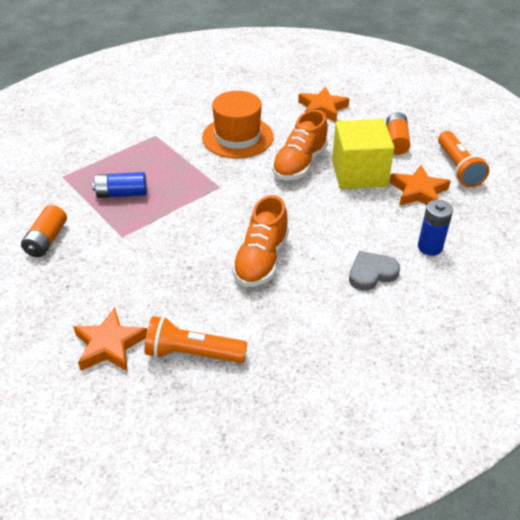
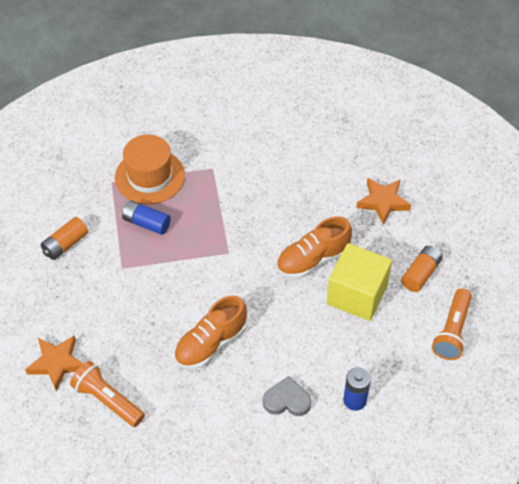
camera: 30 degrees right, 10 degrees up
orange hat [202,91,274,159] -> orange hat moved to [115,134,185,204]
orange star [389,165,451,206] -> none

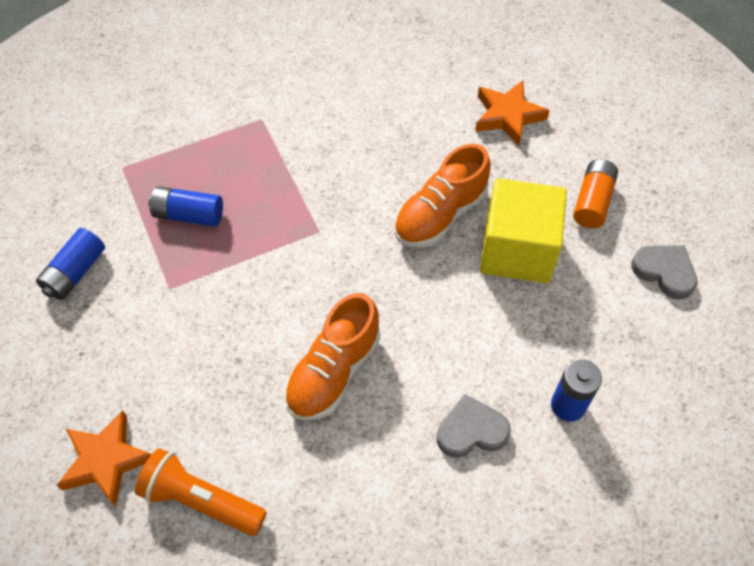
camera: 15 degrees left, 5 degrees up
orange battery [41,217,88,260] -> blue battery [36,228,105,300]
orange hat [115,134,185,204] -> none
orange flashlight [432,288,472,360] -> grey heart [631,245,698,300]

